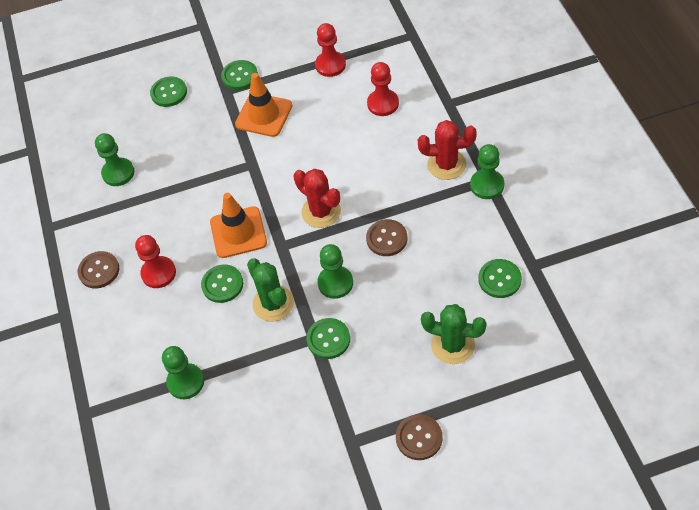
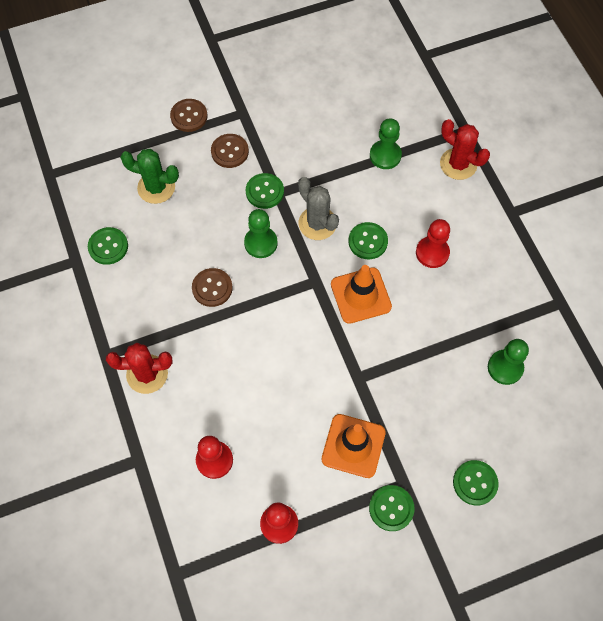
camera: 170 degrees right, 10 degrees up
brown button [78,251,119,288] -> brown button moved to [211,134,249,168]
green cactus [247,258,294,321] -> grey cactus [298,177,339,240]
red cactus [293,169,341,228] -> red cactus moved to [440,119,490,180]
green pawn [470,144,504,199] -> none

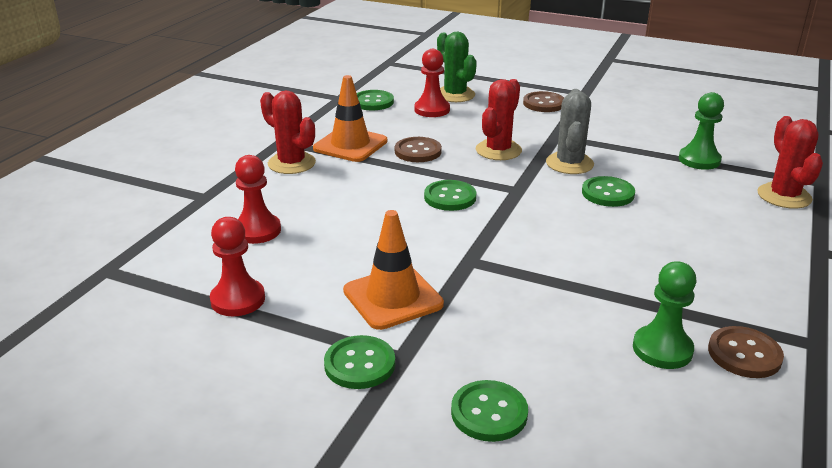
camera: 45 degrees right, 35 degrees down
brown button [170,99,208,132] -> brown button moved to [708,326,784,378]
green pawn [244,209,278,258] -> red cactus [476,79,522,160]
green button [246,173,284,209] -> green button moved to [424,180,476,211]
orange traffic cone [331,265,392,324] -> orange traffic cone moved to [313,75,387,162]
red pawn [416,219,450,268] -> red pawn moved to [414,49,450,117]

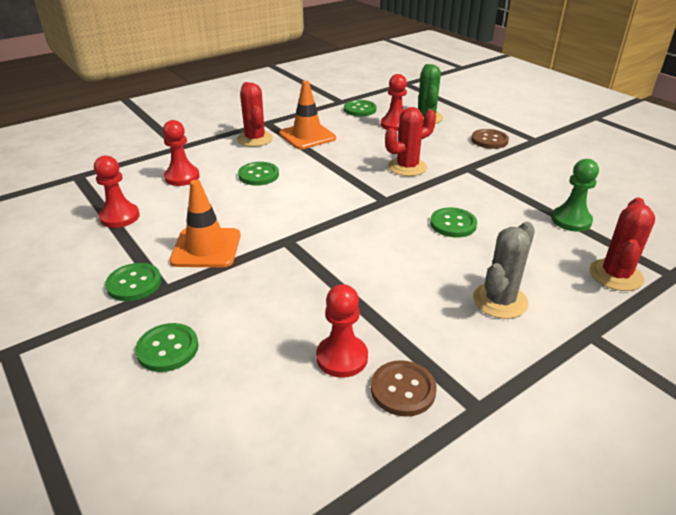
camera: 30 degrees right, 5 degrees up
brown button [395,137,442,162] -> none
green button [424,180,476,211] -> green button moved to [238,162,279,186]
grey cactus [546,89,594,174] -> grey cactus moved to [473,222,535,319]
green pawn [633,261,696,369] -> red pawn [316,284,368,378]

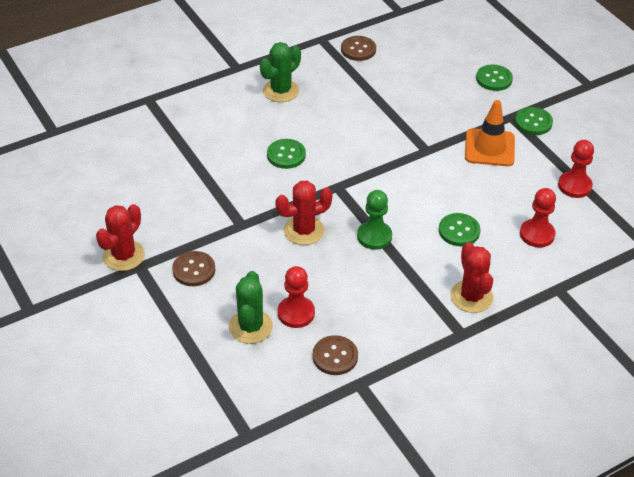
camera: 175 degrees left, 10 degrees up
orange traffic cone [279,81,336,149] -> none
red pawn [316,284,368,378] -> none
green button [344,100,376,116] -> brown button [313,335,358,375]
grey cactus [473,222,535,319] -> green cactus [260,42,301,102]
green pawn [551,159,599,232] -> green pawn moved to [357,190,392,250]
red cactus [589,198,655,291] -> red cactus moved to [96,204,145,271]

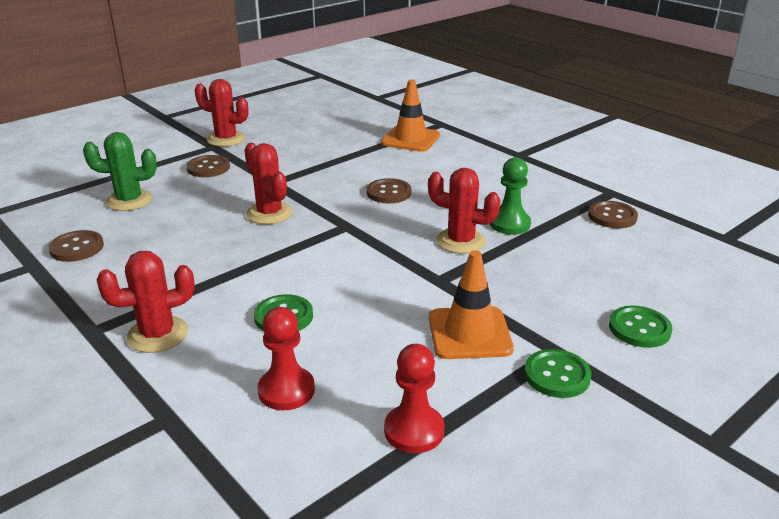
camera: 80 degrees right, 15 degrees down
green cactus [260,42,301,102] -> none
green button [267,139,306,169] -> brown button [367,178,411,203]
red pawn [278,266,315,328] -> none
green pawn [357,190,392,250] -> green pawn moved to [490,157,531,235]
none -> orange traffic cone [381,80,440,152]
none -> red cactus [428,168,501,254]

